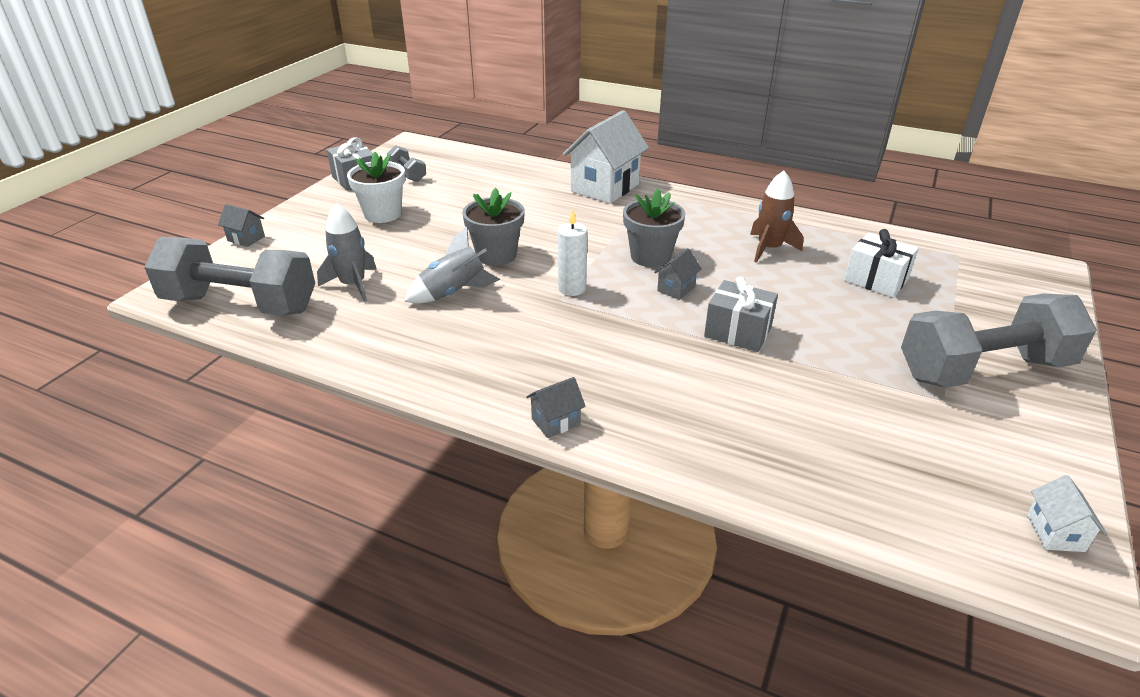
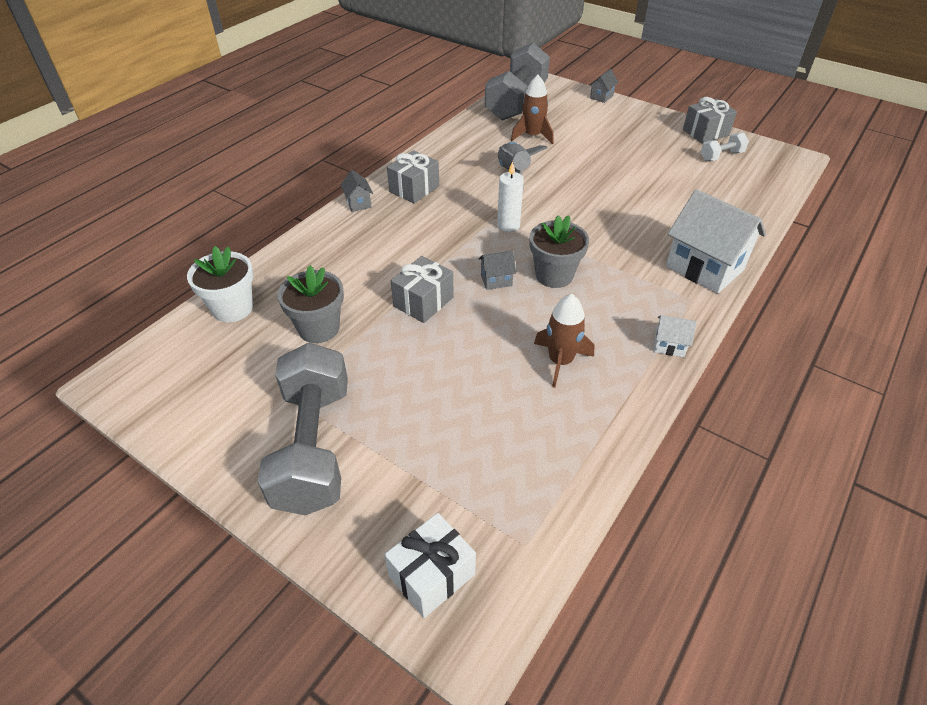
camera: 100 degrees right, 10 degrees up
grey rocket [317,203,377,302] -> brown rocket [511,75,554,144]
white flower pot [347,151,405,223] -> white flower pot moved to [187,246,253,322]
grey dumbbell [387,145,426,182] -> white dumbbell [700,133,749,161]
grey flower pot [462,188,525,266] -> grey flower pot moved to [277,265,344,343]
grey house [654,248,702,300] -> grey house turned 60 degrees counterclockwise [479,251,516,290]
white gift [844,229,919,298] -> white gift moved to [384,513,476,618]
white house [1027,475,1107,552] -> white house moved to [654,315,697,357]
none -> grey gift [387,150,439,203]

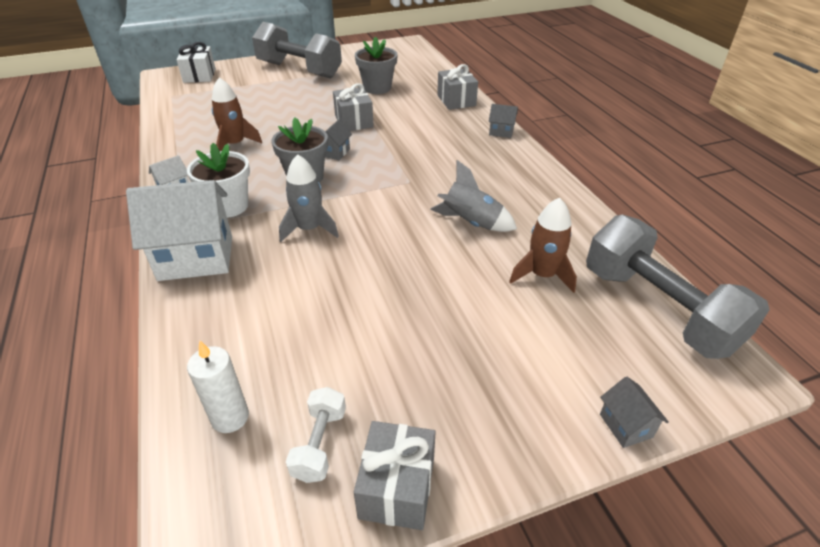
camera: 125 degrees right, 5 degrees down
white flower pot [187,246,253,322] -> white flower pot moved to [187,143,250,218]
grey gift [387,150,439,203] -> grey gift moved to [437,64,478,110]
white candle [497,161,524,232] -> white candle moved to [187,340,249,433]
none -> grey rocket [279,154,339,242]

